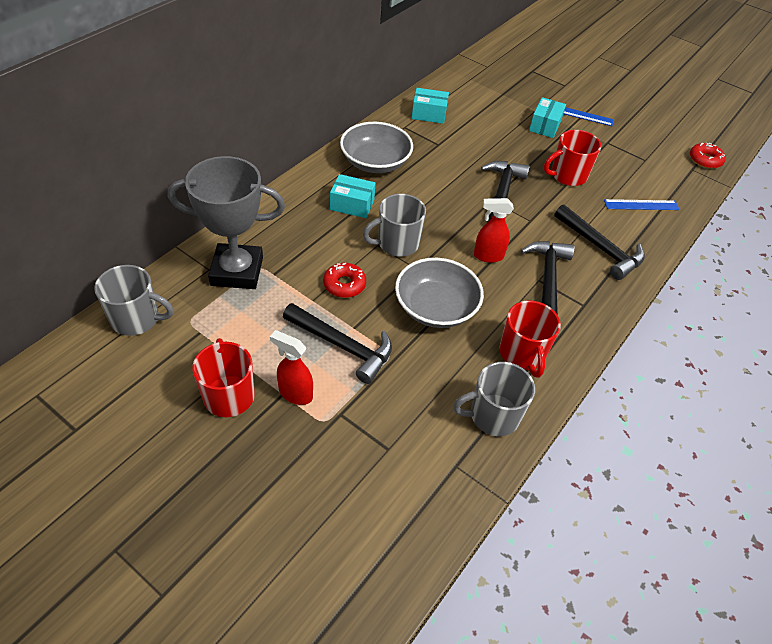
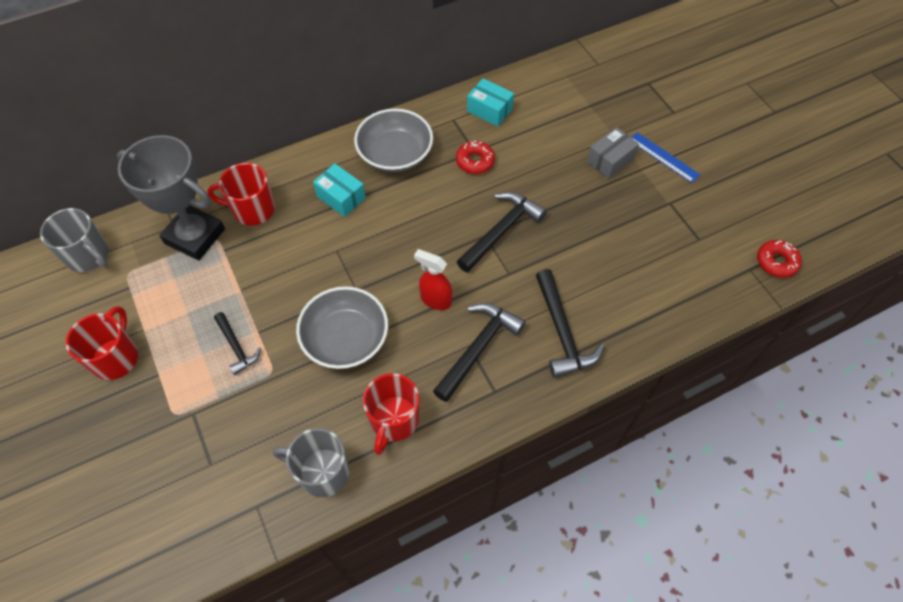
camera: 30 degrees right, 10 degrees up
red spray bottle [270,330,313,405] -> none
black hammer [283,303,392,384] -> black hammer [214,312,261,375], size x0.60
red donut [323,263,366,298] -> red donut moved to [456,141,495,174]
grey mug [363,194,426,257] -> none
turquoise box [529,97,566,138] -> grey box [587,127,639,179]
red mug [544,130,601,186] -> red mug moved to [207,163,275,226]
blue ruler [604,199,680,210] -> none

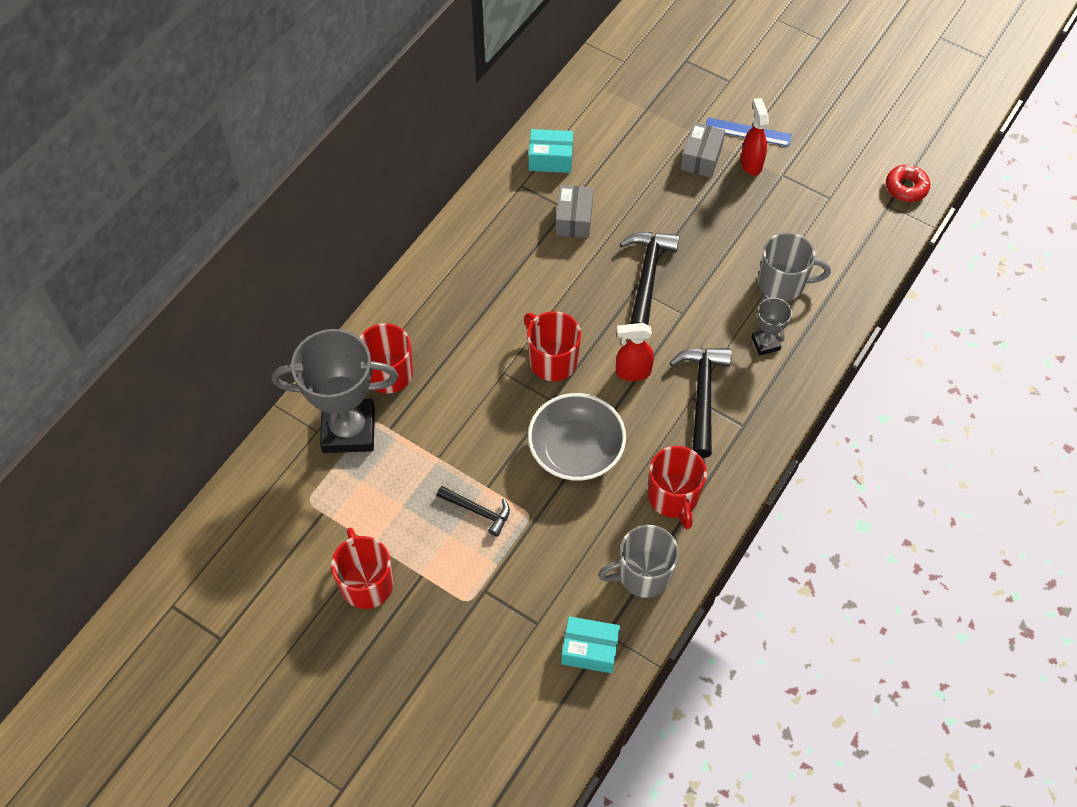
camera: 30 degrees left, 0 degrees up
grey mug [40,208,109,272] -> grey mug moved to [758,233,831,301]
turquoise box [313,163,366,217] -> turquoise box moved to [561,616,620,673]
grey bowl [354,109,433,172] -> none
red donut [456,141,495,174] -> grey box [556,185,593,238]
black hammer [536,269,605,378] -> grey trophy [751,295,792,356]
none -> red mug [524,311,581,381]
none -> red spray bottle [741,98,769,176]

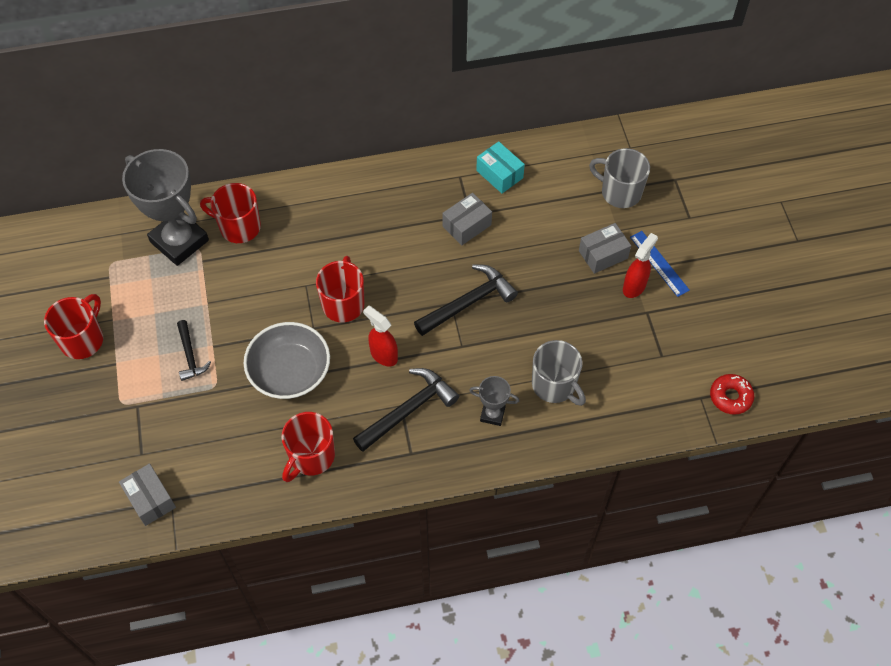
camera: 45 degrees right, 0 degrees up
turquoise box [561,616,620,673] -> grey box [119,463,176,526]
grey mug [598,525,679,598] -> grey mug moved to [589,148,650,208]
grey trophy [751,295,792,356] -> grey trophy turned 75 degrees clockwise [469,376,519,426]

